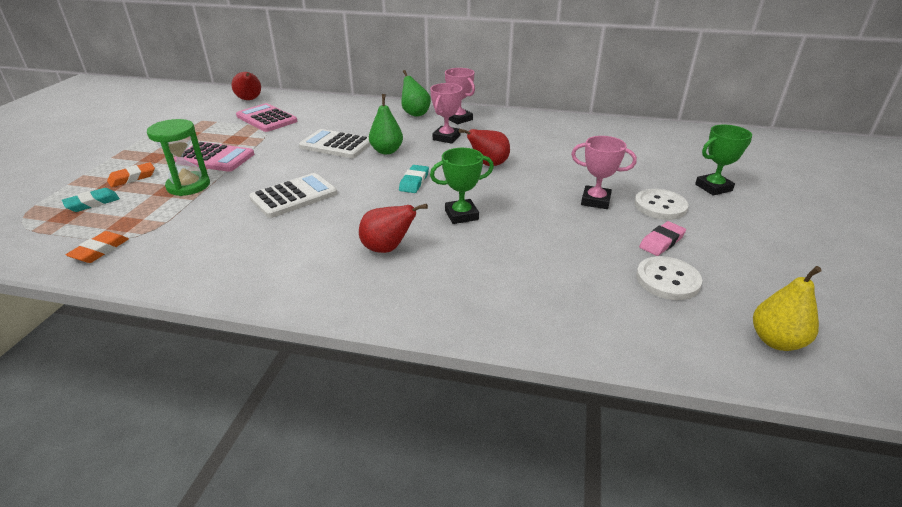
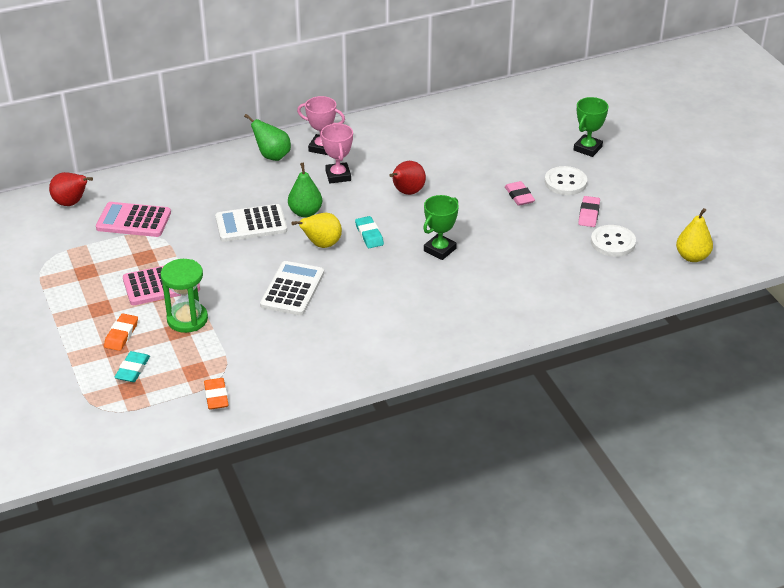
camera: 35 degrees left, 5 degrees up
red pear [359,204,428,253] -> none
pink trophy [571,136,637,209] -> pink eraser [505,181,535,206]
none -> yellow pear [291,213,342,248]

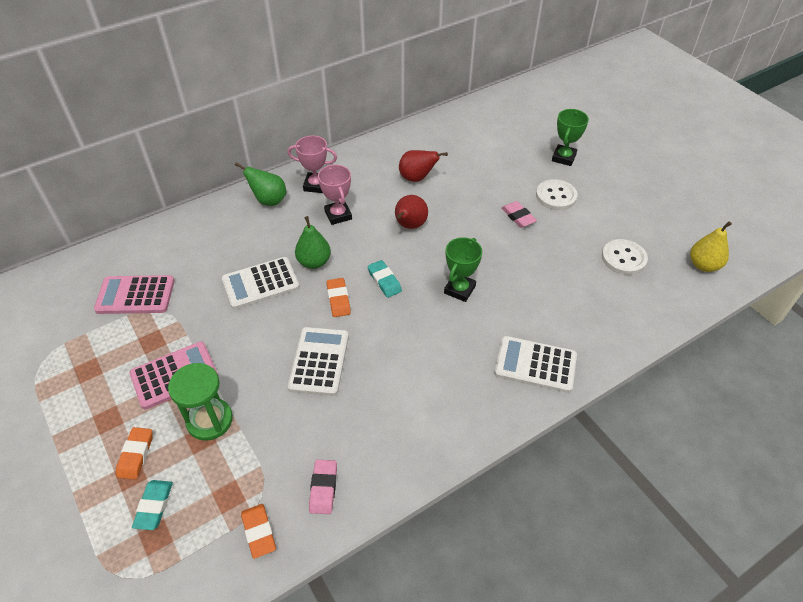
camera: 10 degrees left, 10 degrees up
red pear [49,172,93,206] -> red pear moved to [399,150,448,182]
yellow pear [291,213,342,248] -> orange eraser [326,278,351,317]
pink eraser [578,196,600,227] -> pink eraser moved to [309,460,337,514]
none -> white calculator [495,336,577,393]

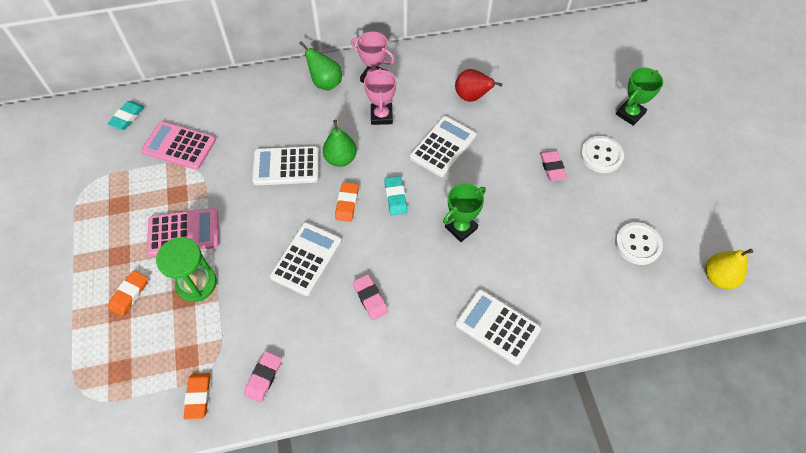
camera: 20 degrees right, 10 degrees up
turquoise eraser [132,480,173,530] -> turquoise eraser moved to [108,101,144,130]
red pear [395,195,428,229] -> white calculator [410,116,476,177]
none -> pink eraser [353,274,388,320]

